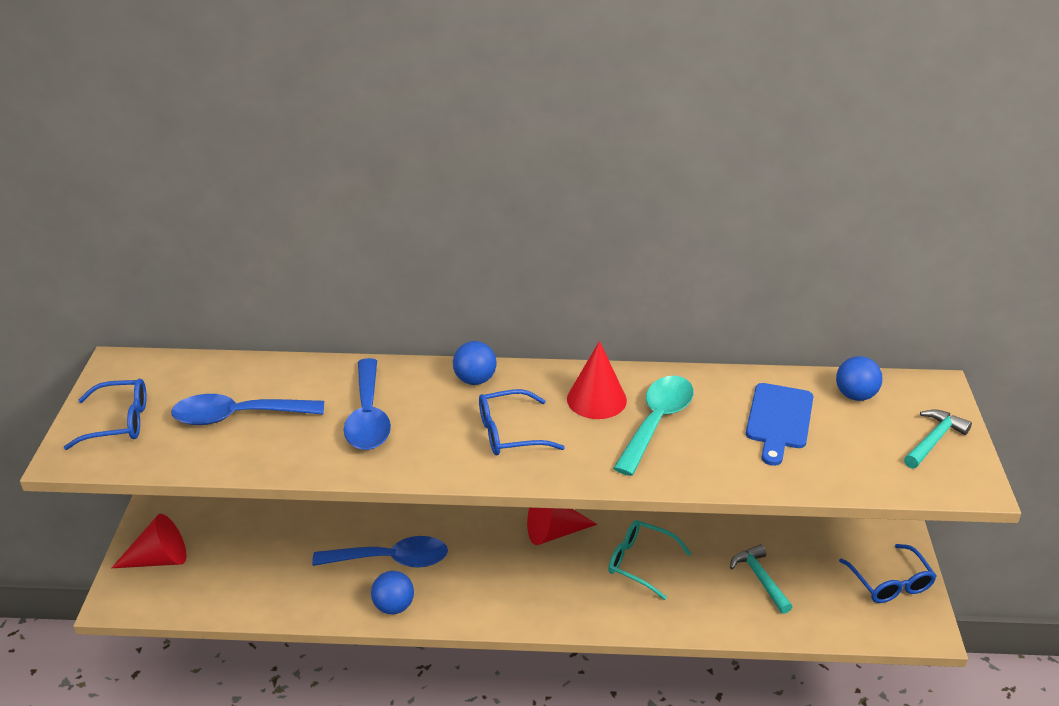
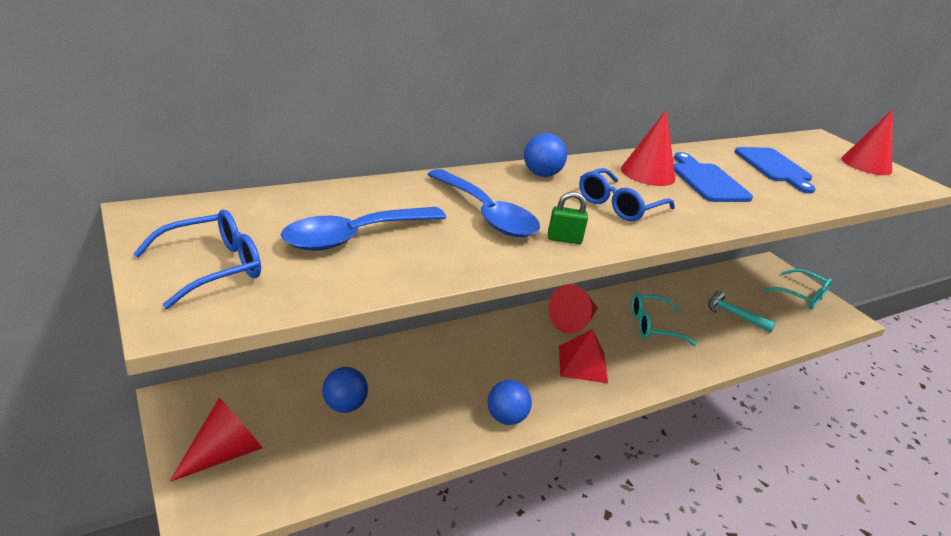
camera: 35 degrees left, 5 degrees down
blue spoon [312,536,448,568] -> none
turquoise spoon [613,376,694,476] -> blue cutting board [674,152,753,202]
blue ball [836,356,883,401] -> blue ball moved to [322,367,368,413]
blue glasses [839,544,936,603] -> turquoise glasses [764,269,832,309]
turquoise hammer [904,409,972,469] -> red cone [842,109,893,175]
none -> green padlock [548,192,588,244]
none -> red pyramid [559,329,608,383]

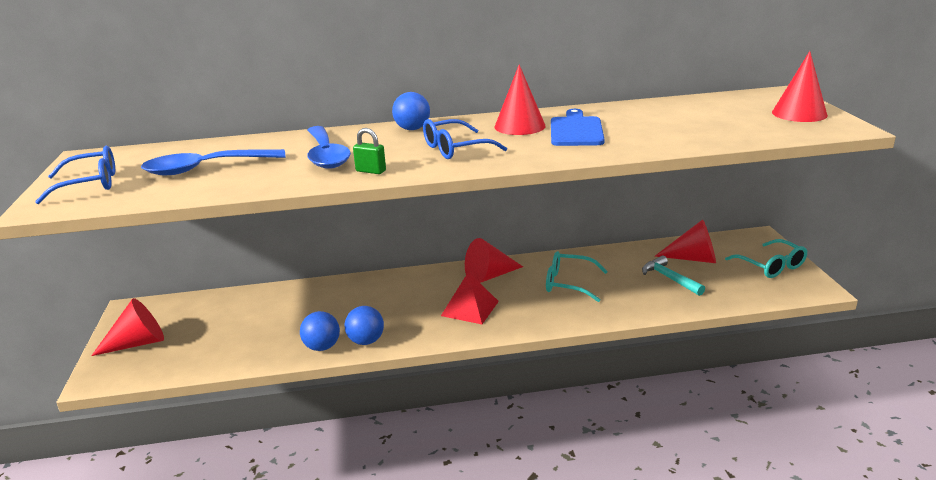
camera: 25 degrees right, 5 degrees down
blue ball [322,367,368,413] -> blue ball moved to [300,311,340,351]
blue cutting board [735,147,815,194] -> none
none -> red cone [655,220,716,263]

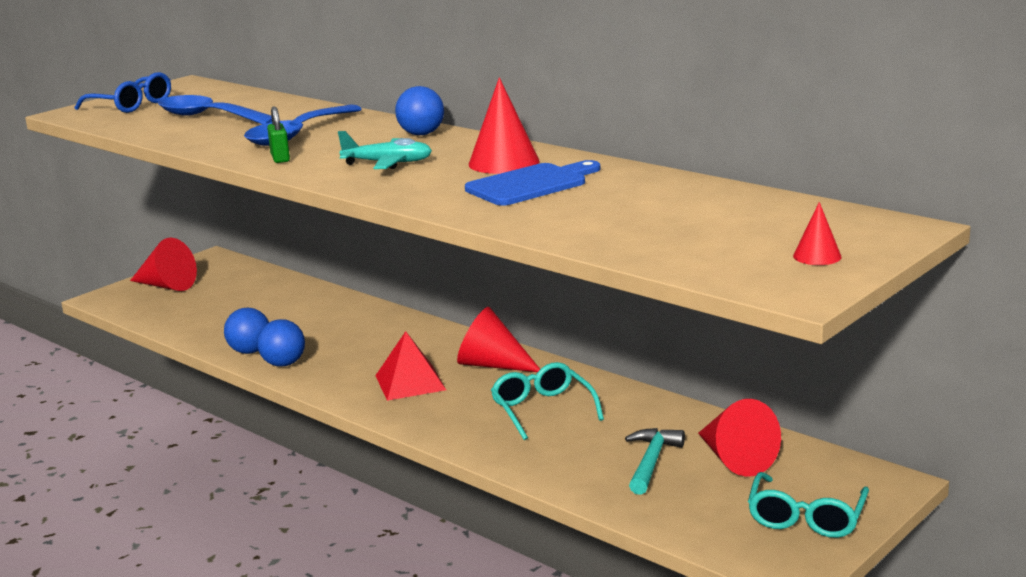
camera: 50 degrees right, 5 degrees down
blue glasses [423,119,507,159] -> turquoise plane [338,131,432,169]
red cone [772,51,828,122] -> red cone [793,202,842,265], size x0.53

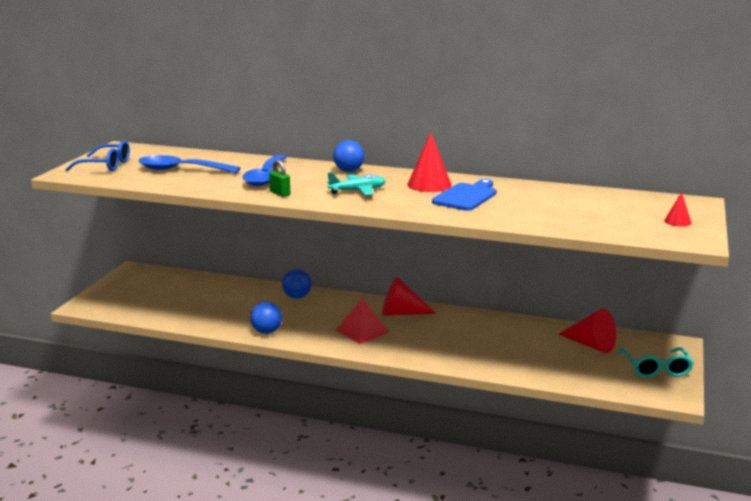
camera: 25 degrees left, 0 degrees up
red cone [130,238,197,291] -> none
blue ball [224,308,269,354] -> blue ball moved to [282,269,312,299]
turquoise glasses [491,362,604,440] -> none
turquoise hammer [625,428,685,495] -> none

